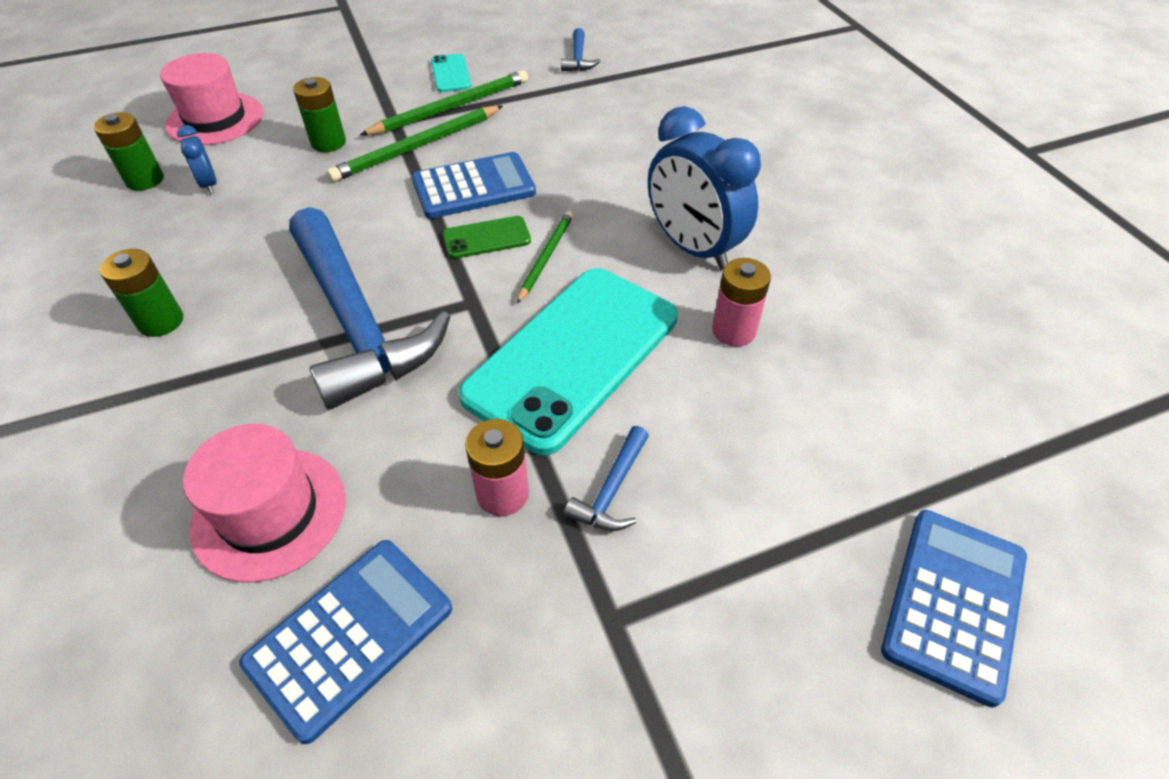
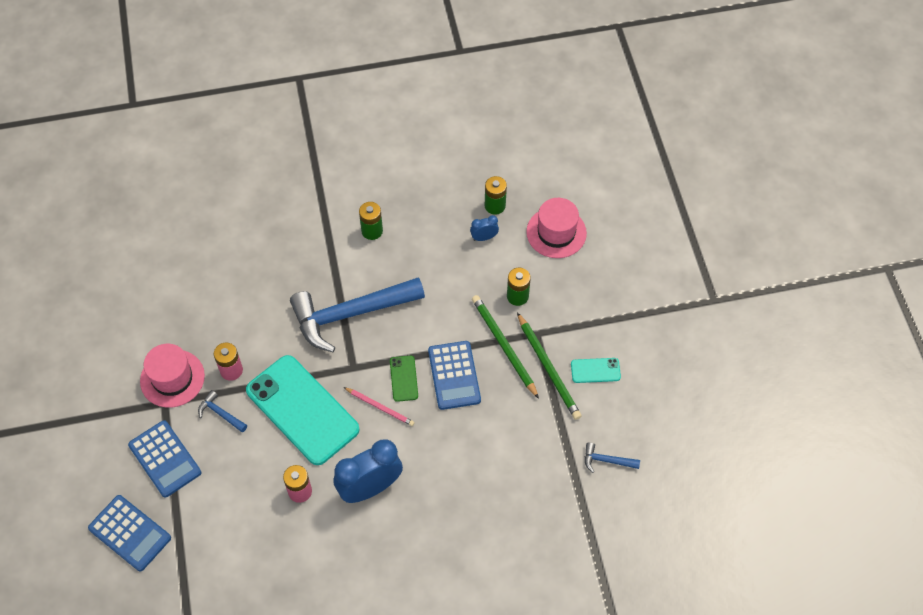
camera: 100 degrees right, 10 degrees up
pink hat [183,424,346,583] -> pink hat moved to [140,344,205,408]
blue calculator [239,540,452,744] -> blue calculator moved to [128,420,201,498]
green pencil [517,211,573,304] -> pink pencil [344,387,414,426]

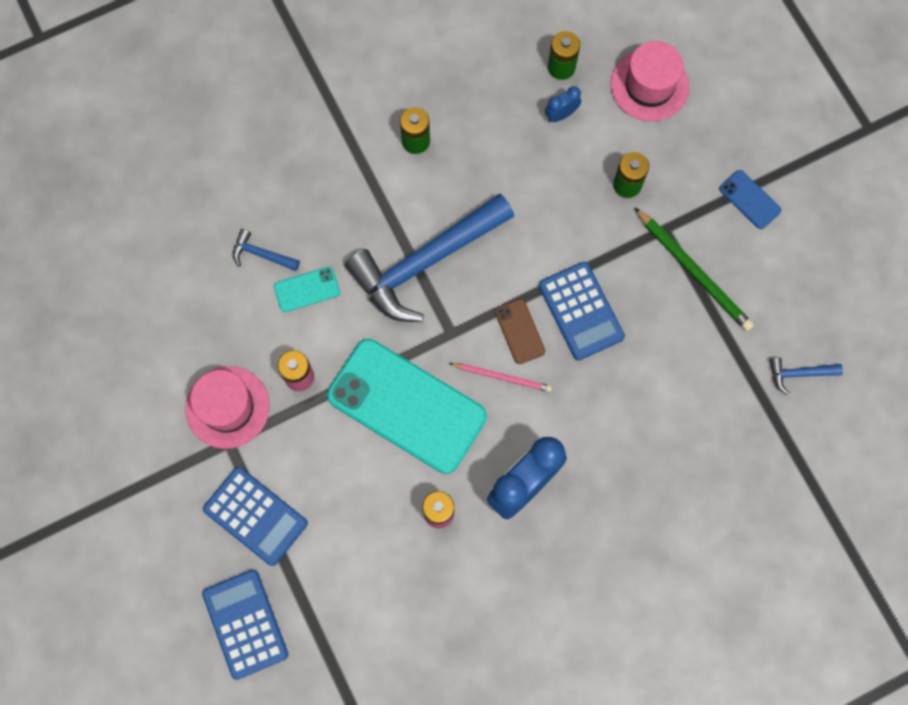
camera: 15 degrees left, 15 degrees up
blue calculator [88,495,171,571] -> blue calculator turned 135 degrees counterclockwise [202,570,289,680]
blue hammer [198,390,247,433] -> blue hammer moved to [233,229,300,271]
green phone [390,356,418,402] -> brown phone [495,299,545,364]
green pencil [472,295,539,399] -> none
turquoise phone [571,358,621,383] -> turquoise phone moved to [274,267,340,312]
none -> blue phone [719,170,781,229]

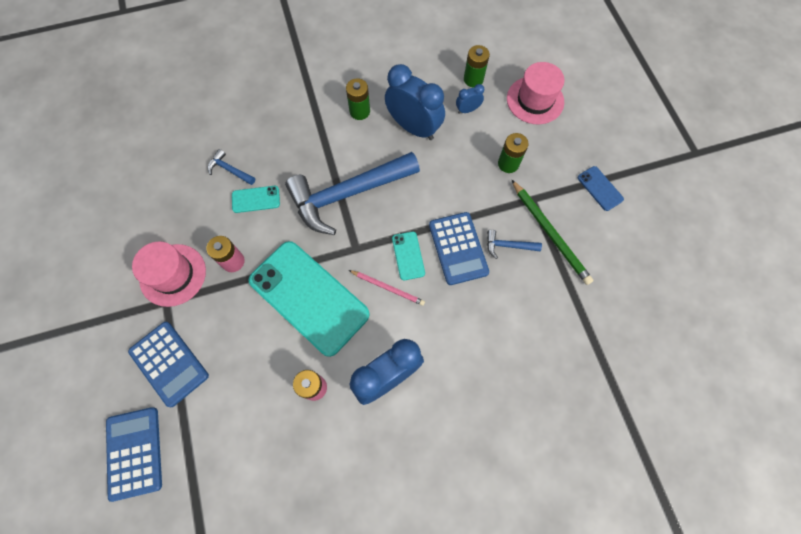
camera: 10 degrees right, 5 degrees down
brown phone [495,299,545,364] -> turquoise phone [392,232,425,280]
blue hammer [770,357,843,395] -> blue hammer moved to [487,230,542,259]
none -> blue clock [385,64,445,140]

